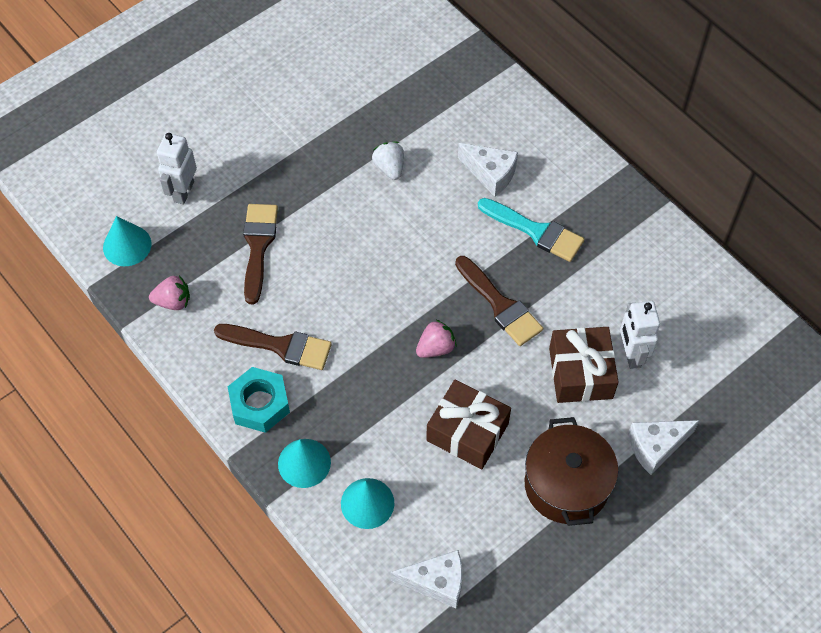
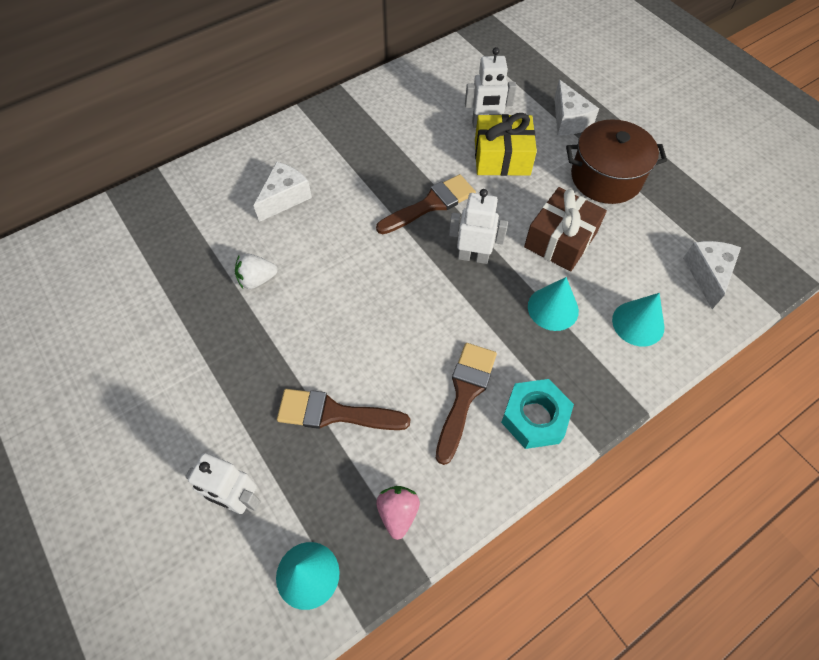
camera: 85 degrees left, 0 degrees up
turquoise cone [278,439,331,488] -> turquoise cone moved to [528,277,579,331]
pink strawberry [416,320,456,358] -> white robot [449,189,508,264]
turquoise brush [478,198,584,262] -> none
brown gift [549,327,618,403] -> yellow gift [475,113,537,176]

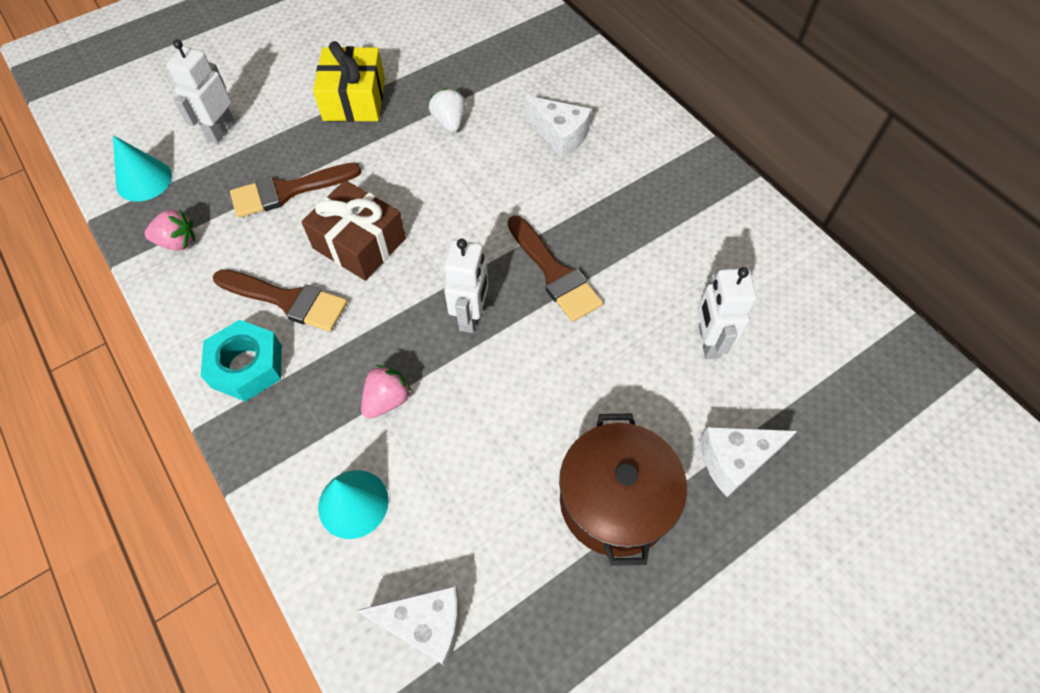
camera: 90 degrees right, 0 degrees up
brown brush [277,389,410,430] -> brown brush turned 120 degrees counterclockwise [230,162,361,218]
yellow gift [475,113,537,176] -> yellow gift moved to [313,41,385,122]
brown gift [524,187,607,271] -> brown gift moved to [301,180,406,281]
turquoise cone [528,277,579,331] -> pink strawberry [361,365,412,419]

